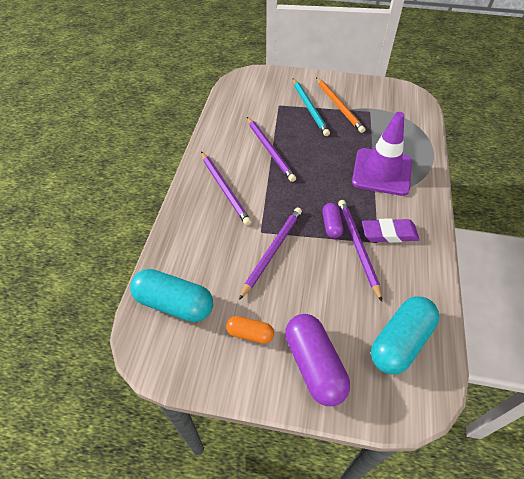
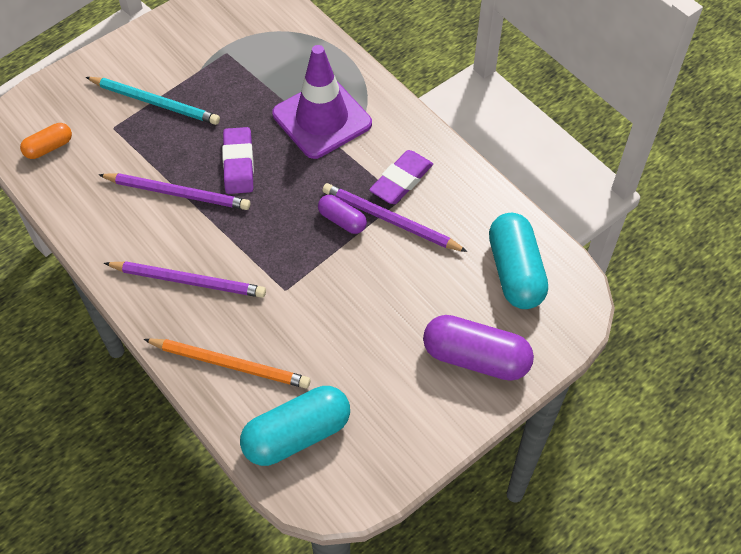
camera: 50 degrees left, 5 degrees up
orange capsule [226,316,274,344] -> orange capsule moved to [20,123,72,159]
purple pencil [239,207,302,300] -> none
orange pencil [316,77,366,133] -> orange pencil moved to [143,339,310,388]
none -> purple eraser [222,127,254,194]

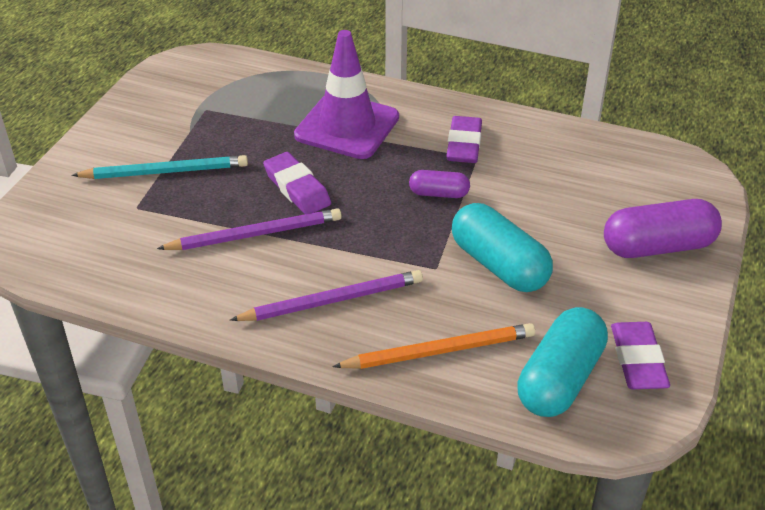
camera: 30 degrees left, 15 degrees down
orange capsule [20,123,72,159] -> none
purple pencil [323,183,468,252] -> none
turquoise capsule [489,213,548,309] -> turquoise capsule moved to [452,203,553,292]
none -> purple eraser [611,322,670,389]

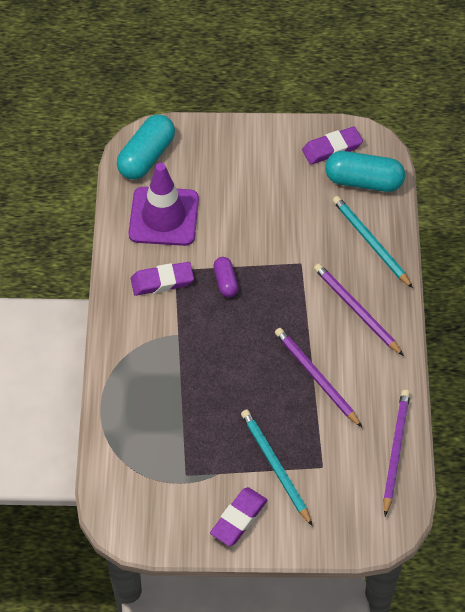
camera: 110 degrees left, 15 degrees up
purple eraser [263,152,331,214] -> purple eraser moved to [210,487,267,546]
purple traffic cone [294,30,399,159] -> purple traffic cone moved to [128,163,199,246]
orange pencil [332,323,535,369] -> turquoise pencil [333,196,413,288]
turquoise capsule [452,203,553,292] -> turquoise capsule moved to [117,114,175,180]
purple capsule [604,199,722,258] -> none
none -> purple pencil [383,390,410,516]

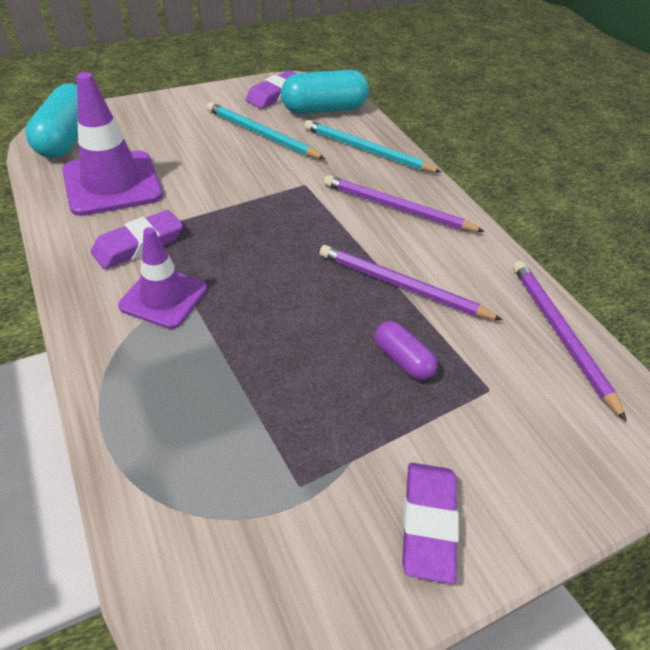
camera: 30 degrees left, 10 degrees down
purple capsule [213,257,238,297] -> purple capsule moved to [375,321,438,380]
turquoise pencil [241,410,313,526] -> turquoise pencil moved to [207,102,325,159]
none -> purple traffic cone [118,227,207,329]

